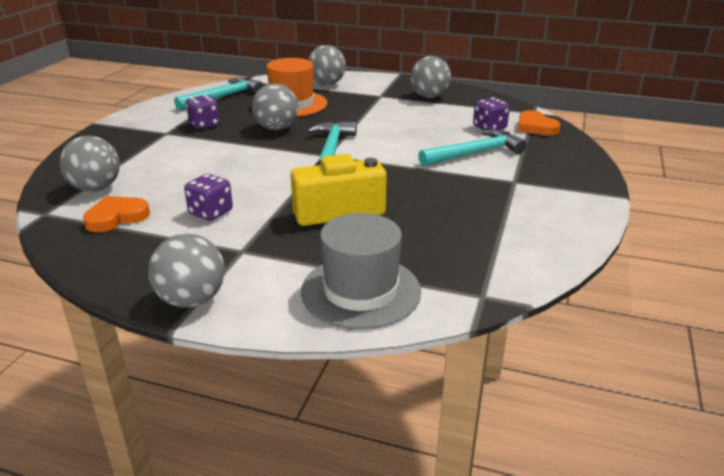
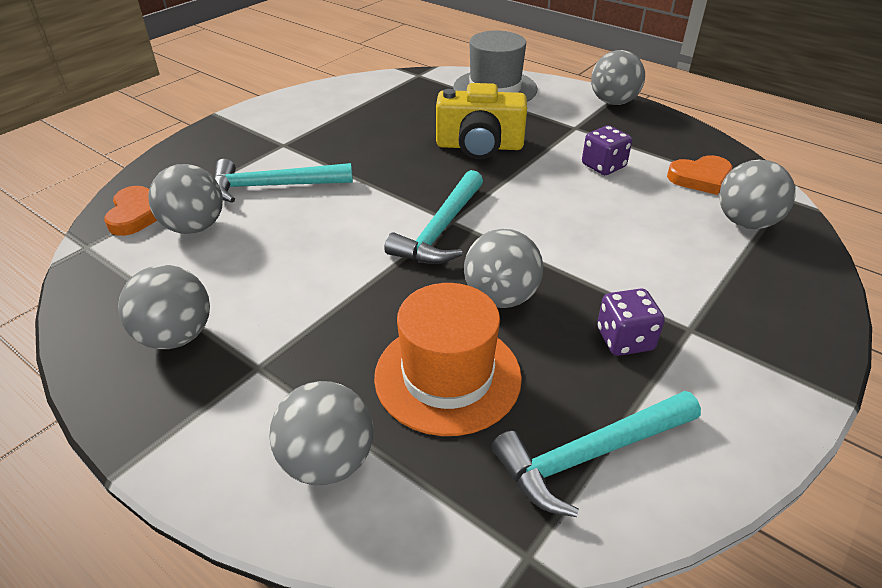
camera: 160 degrees left, 10 degrees up
purple dice [473,97,510,130] -> grey ball [148,164,223,234]

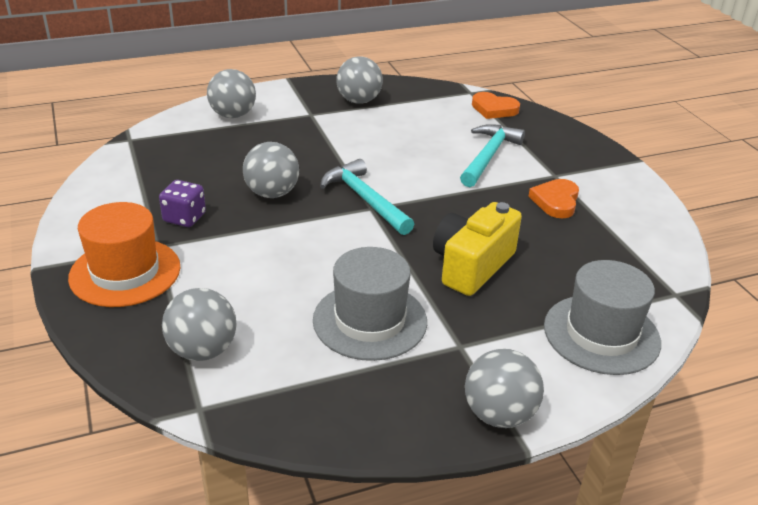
camera: 120 degrees right, 5 degrees down
grey ball [148,164,223,234] -> none
orange hat [374,283,522,436] -> orange hat moved to [68,202,180,307]
turquoise hammer [492,391,701,517] -> none
purple dice [582,125,632,175] -> grey hat [313,247,427,361]
orange heart [667,155,732,195] -> orange heart moved to [528,179,579,218]

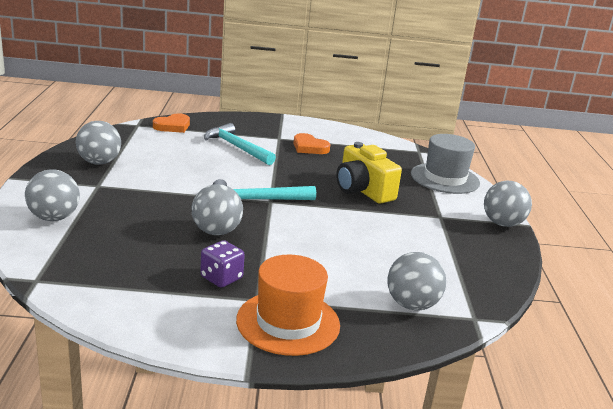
camera: 70 degrees left, 10 degrees down
grey hat [313,247,427,361] -> none

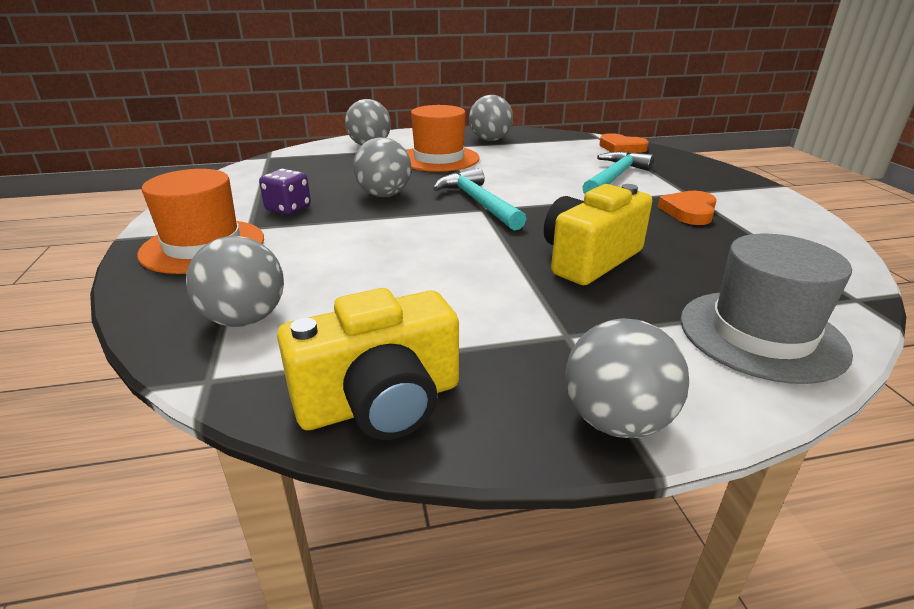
camera: 80 degrees right, 5 degrees up
none -> yellow camera [277,288,459,440]
none -> orange hat [406,105,480,172]

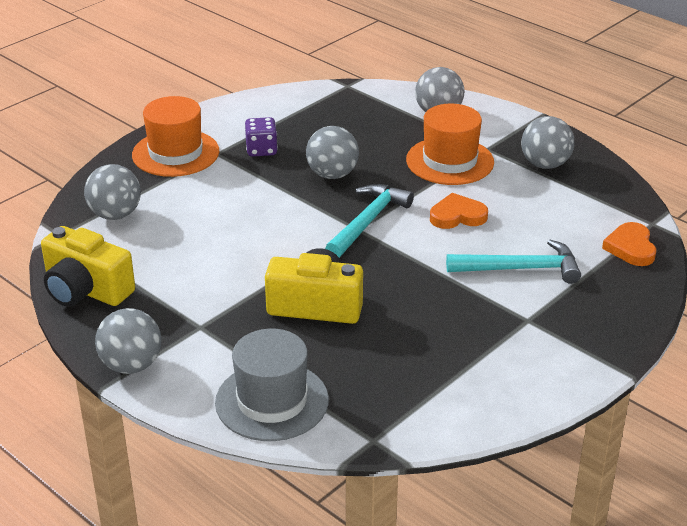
camera: 55 degrees right, 5 degrees up
orange heart [658,191,717,225] -> orange heart moved to [430,193,488,229]

